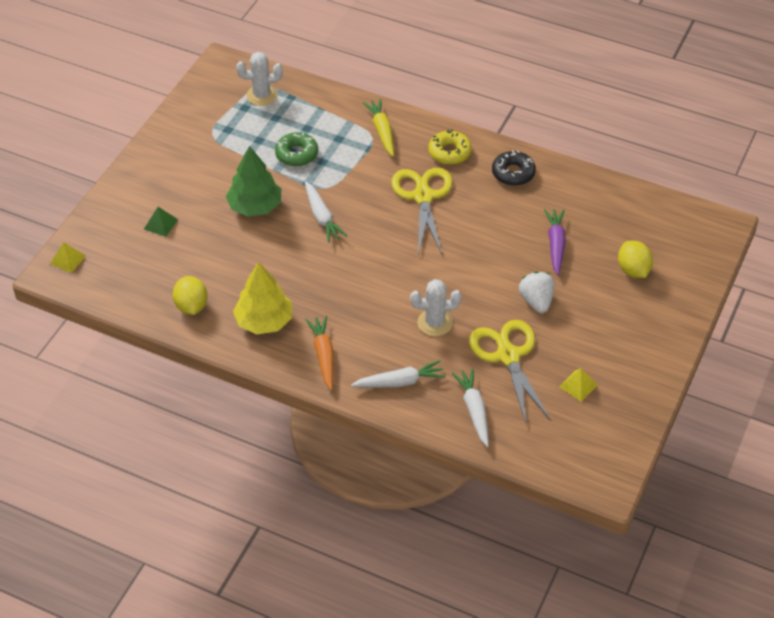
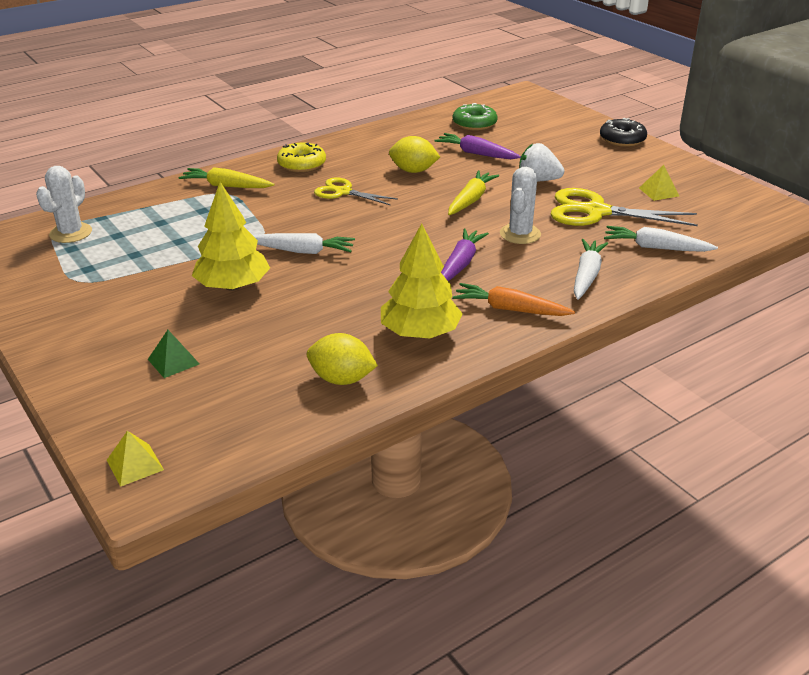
camera: 60 degrees left, 15 degrees down
green tree [226,146,281,217] -> yellow tree [192,182,270,291]
green donut [275,132,318,166] -> green donut moved to [453,103,498,131]
yellow scissors [392,168,453,256] -> yellow scissors [314,177,398,205], size x0.61
black donut [492,150,536,186] -> black donut moved to [600,118,647,147]
yellow lemon [618,241,653,278] -> yellow lemon moved to [389,136,440,173]
none -> purple carrot [441,228,489,281]
none -> yellow carrot [448,171,499,215]

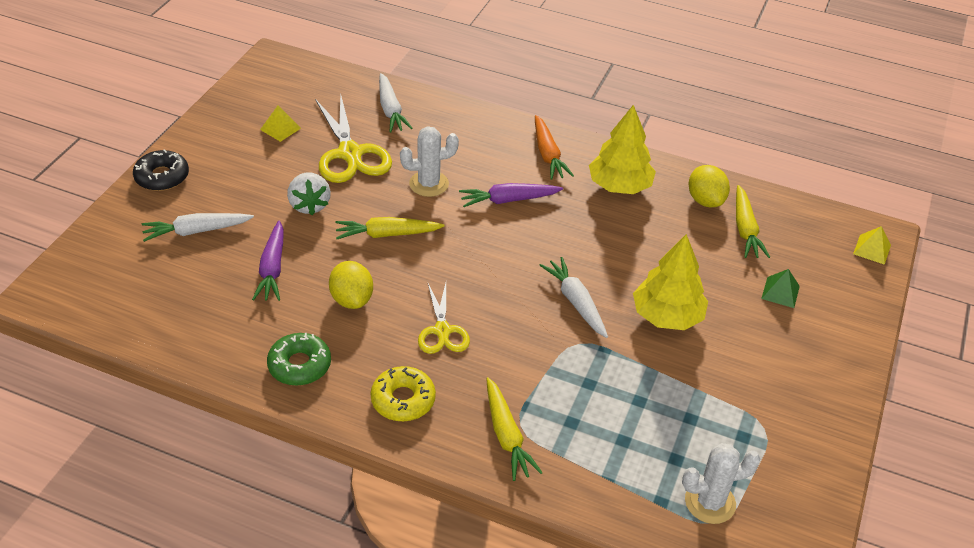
camera: 125 degrees left, 10 degrees up
green donut [453,103,498,131] -> green donut moved to [267,333,331,386]
white carrot [574,239,608,300] -> white carrot moved to [142,213,254,242]
none -> yellow carrot [736,185,770,258]

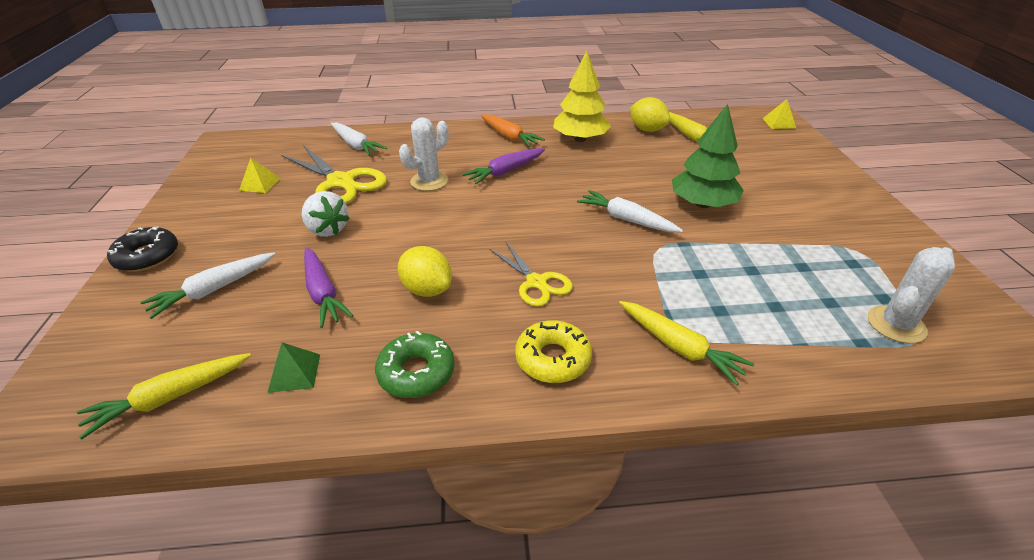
camera: 25 degrees left, 5 degrees down
yellow carrot [335,217,445,239] -> yellow carrot moved to [77,353,251,440]
yellow tree [633,234,708,330] -> green tree [672,104,744,208]
green pyramid [761,269,800,308] -> green pyramid moved to [267,342,320,393]

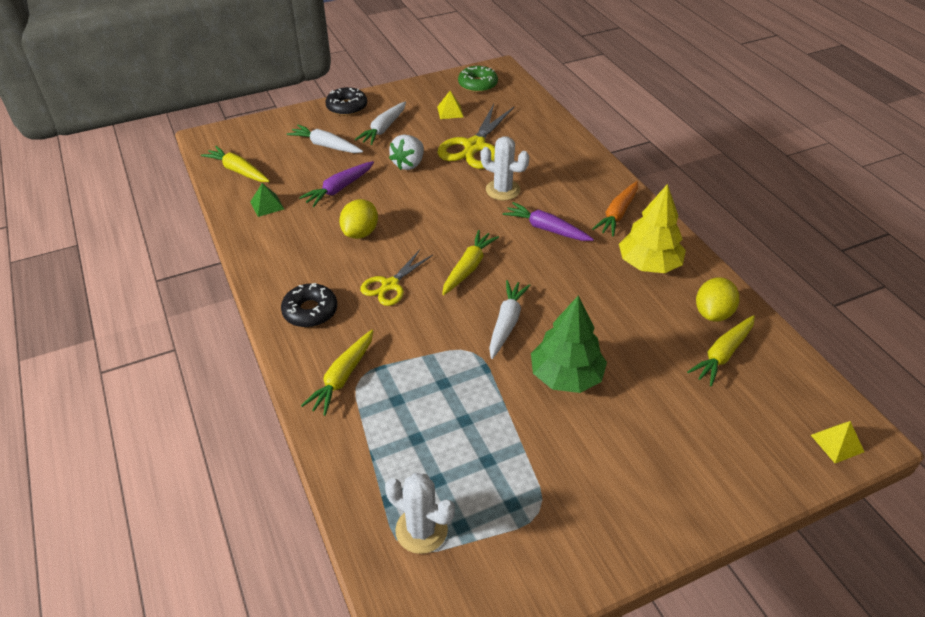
camera: 70 degrees right, 5 degrees up
white carrot [331,122,387,156] -> white carrot moved to [355,101,406,145]
green donut [375,331,455,398] -> green donut moved to [458,66,498,93]
yellow donut [515,320,592,383] -> black donut [281,283,337,327]
none -> yellow carrot [442,230,499,295]

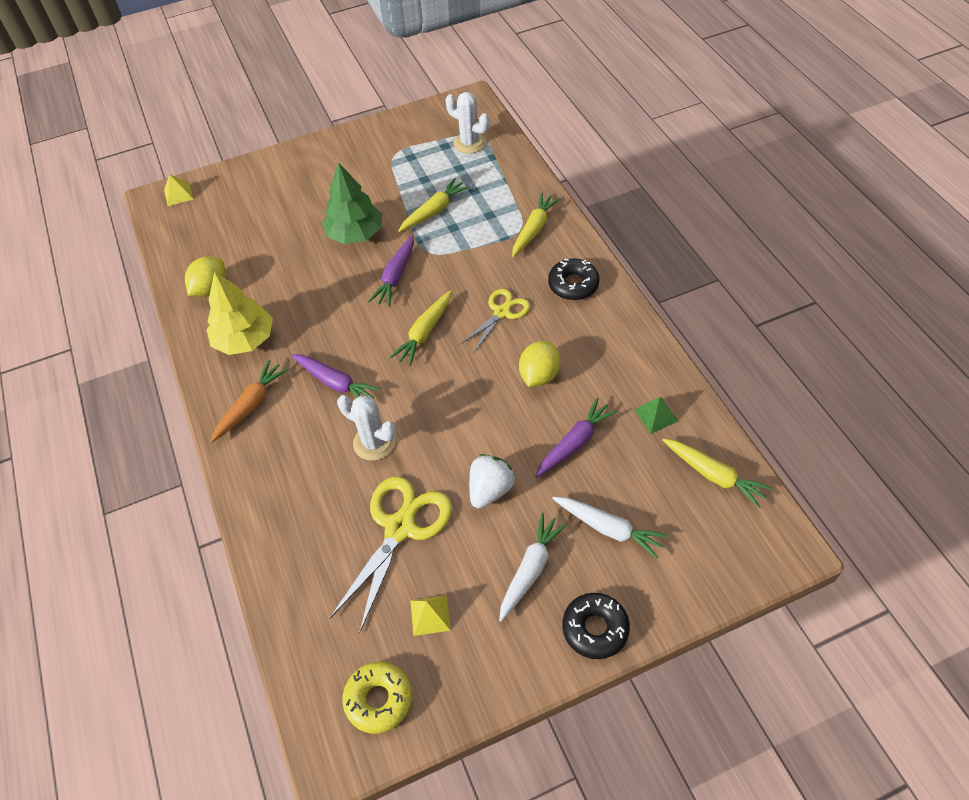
camera: 175 degrees left, 10 degrees up
green donut [458,66,498,93] -> yellow donut [342,662,412,734]
white carrot [489,280,531,359] -> purple carrot [368,235,414,307]
yellow carrot [687,315,755,386] -> yellow carrot moved to [398,178,470,232]

